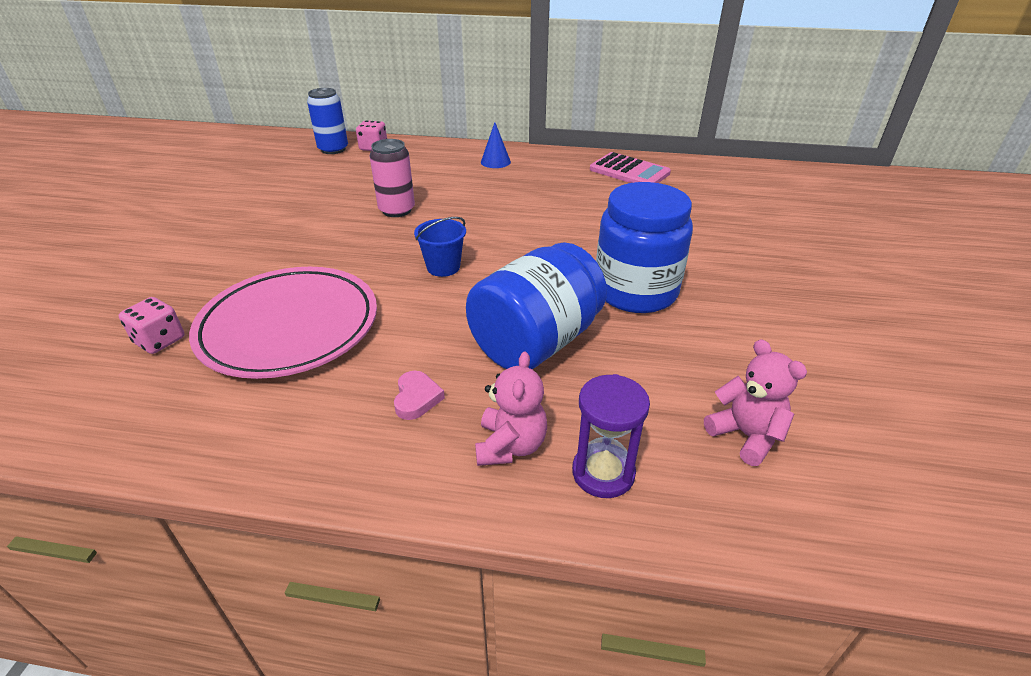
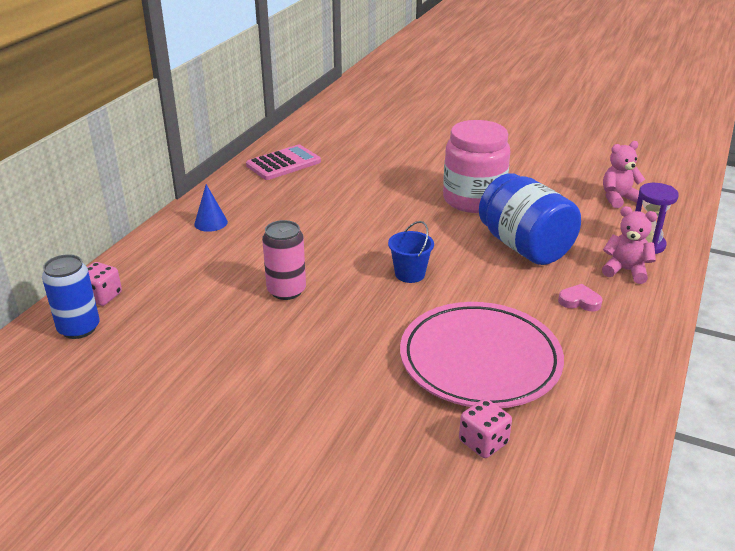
camera: 75 degrees left, 5 degrees down
blue jar [596,182,693,313] -> pink jar [443,120,511,213]

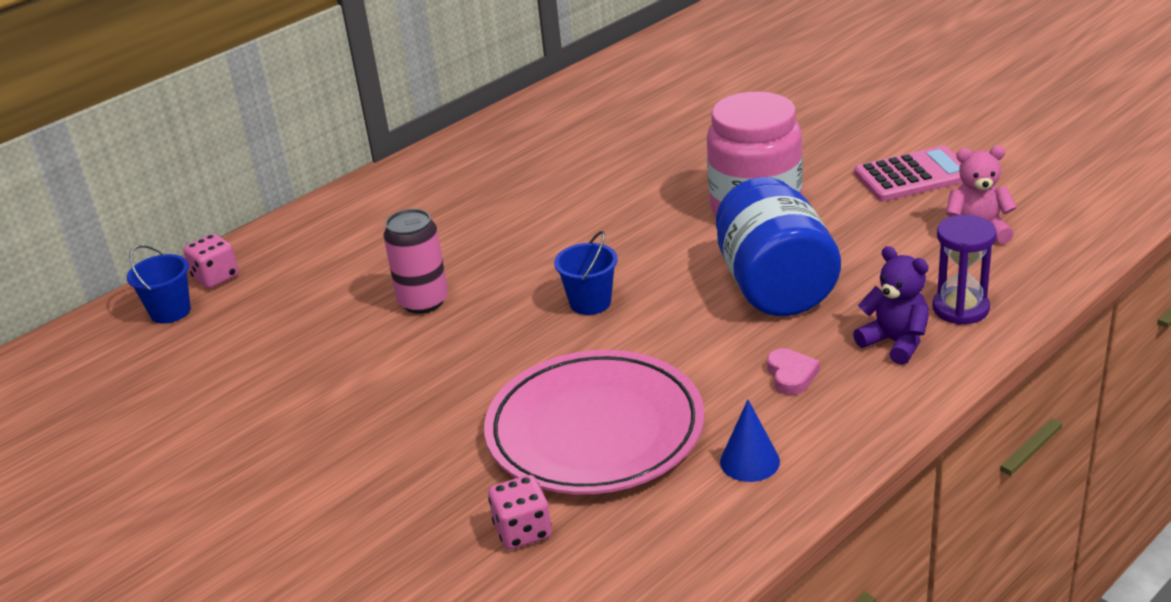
camera: 25 degrees right, 0 degrees up
blue can [42,254,100,339] -> blue bucket [127,245,191,324]
blue cone [194,184,228,232] -> blue cone moved to [720,400,780,482]
pink calculator [246,144,321,180] -> pink calculator moved to [854,146,963,201]
pink heart [558,284,602,311] -> pink heart turned 45 degrees clockwise [767,348,820,395]
pink teddy bear [602,206,657,284] -> purple teddy bear [853,246,929,365]

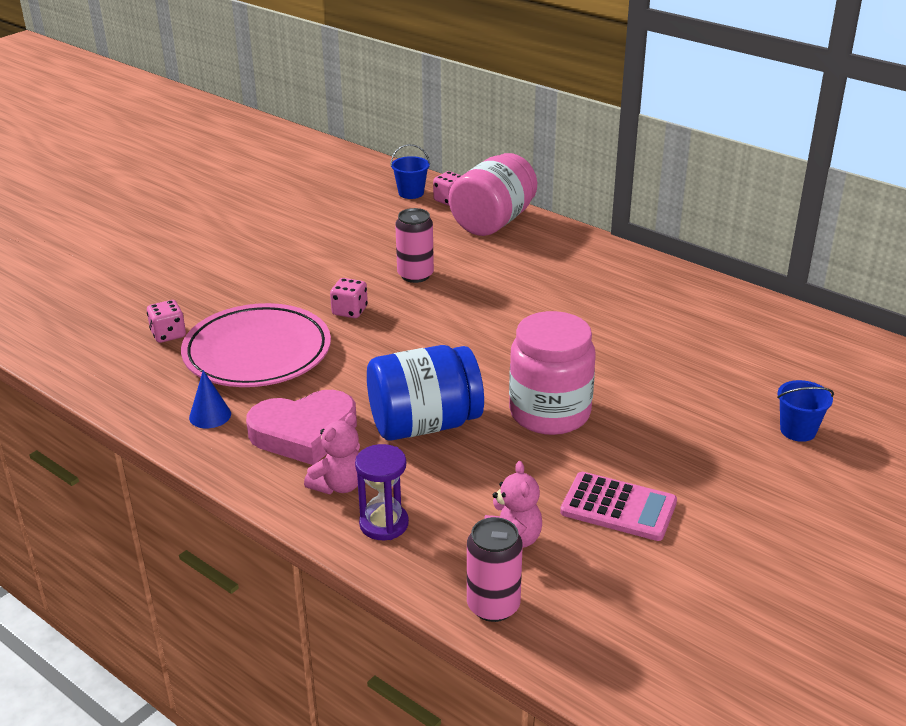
camera: 80 degrees right, 0 degrees up
blue bucket [554,231,617,315] -> blue bucket moved to [777,380,834,442]
pink heart [767,348,820,395] -> pink heart [246,390,357,465], size x2.35
purple teddy bear [853,246,929,365] -> pink teddy bear [304,413,360,494]
pink calculator [854,146,963,201] -> pink calculator turned 45 degrees counterclockwise [560,472,677,541]
none -> pink dice [330,278,368,318]
none -> pink jar [449,153,537,236]
none -> pink can [467,517,523,622]

